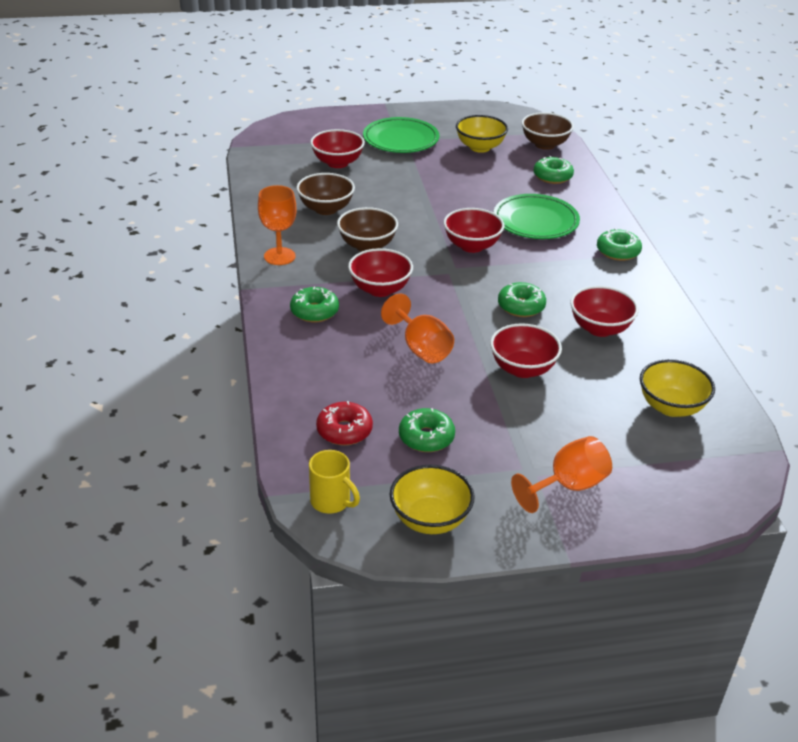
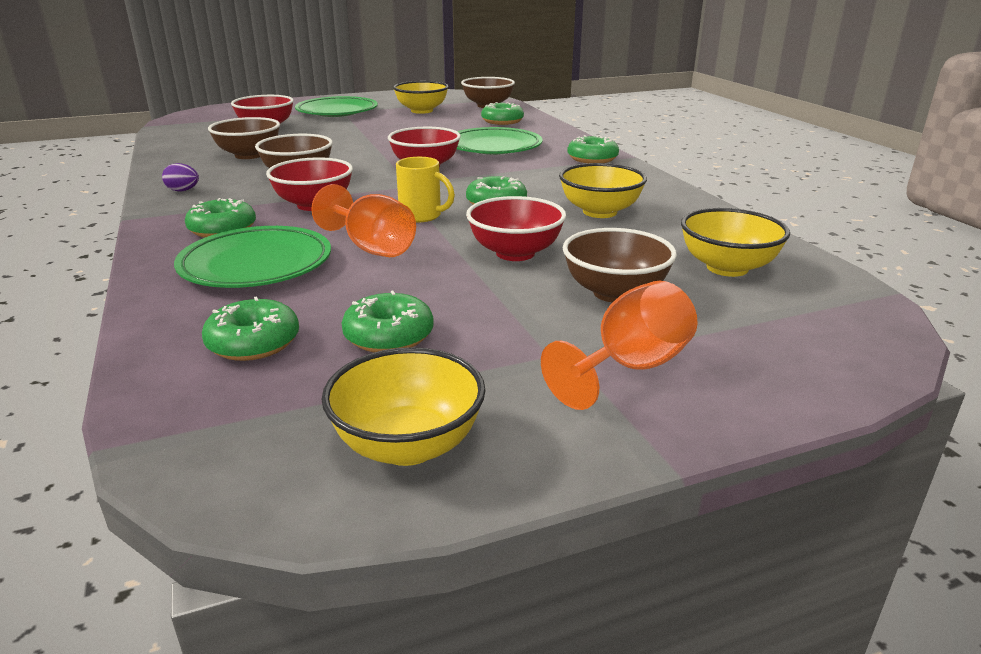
camera: 10 degrees left, 10 degrees down
orange goblet [258,185,297,265] -> purple egg [162,163,199,191]
yellow mug [309,450,360,514] -> yellow mug moved to [396,157,455,222]
red donut [316,401,373,445] -> green donut [202,296,299,361]
red bowl [570,286,639,337] -> yellow bowl [559,163,647,218]
none -> green plate [174,226,331,288]
none -> brown bowl [563,228,677,303]

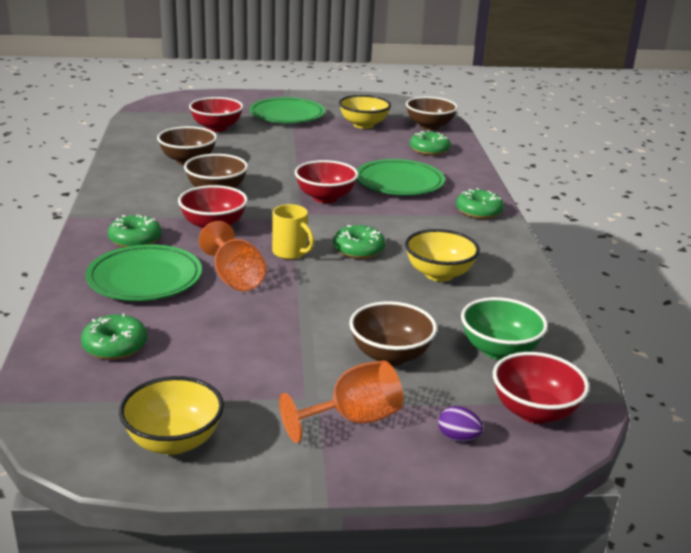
camera: 15 degrees right, 0 degrees up
purple egg [162,163,199,191] -> purple egg moved to [438,406,483,442]
green donut [342,290,434,352] -> none
red bowl [466,196,566,261] -> red bowl moved to [493,352,589,424]
yellow bowl [681,208,790,277] -> green bowl [461,297,548,360]

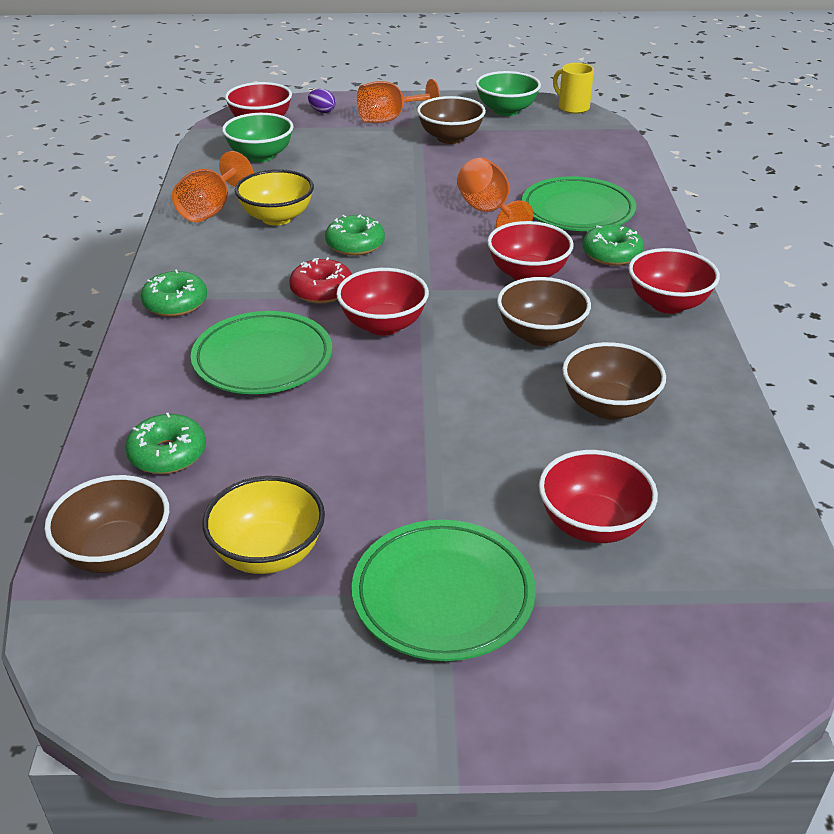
camera: 175 degrees left, 10 degrees up
green donut [81,314,147,360] -> none
yellow bowl [119,376,224,455] -> green bowl [476,71,541,116]
yellow mug [272,204,314,259] -> yellow mug moved to [553,63,594,114]
brown bowl [349,301,437,366] -> brown bowl moved to [417,96,486,144]
none -> orange goblet [172,151,253,222]
none -> red donut [289,257,352,303]
none -> red bowl [628,248,720,314]

